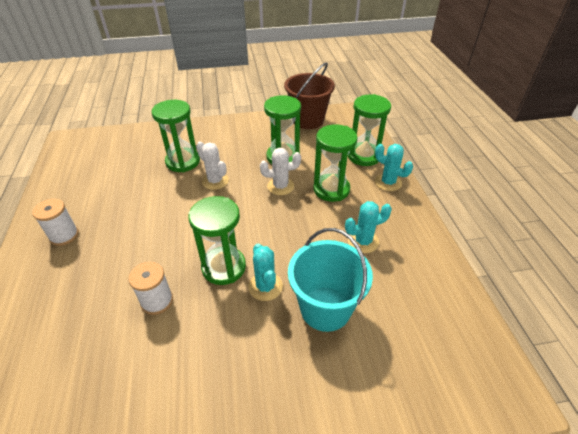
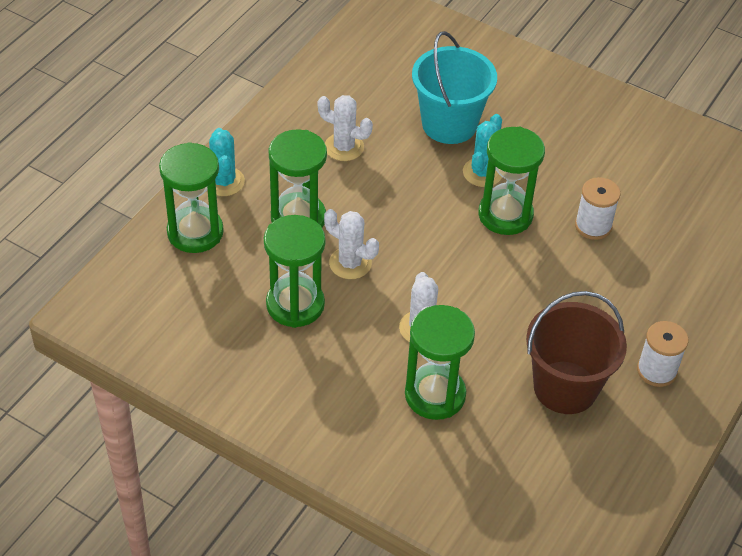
camera: 140 degrees left, 5 degrees up
brown bucket [284,62,335,129] -> brown bucket moved to [526,291,627,414]
turquoise cactus [345,201,392,253] -> white cactus [318,95,373,161]

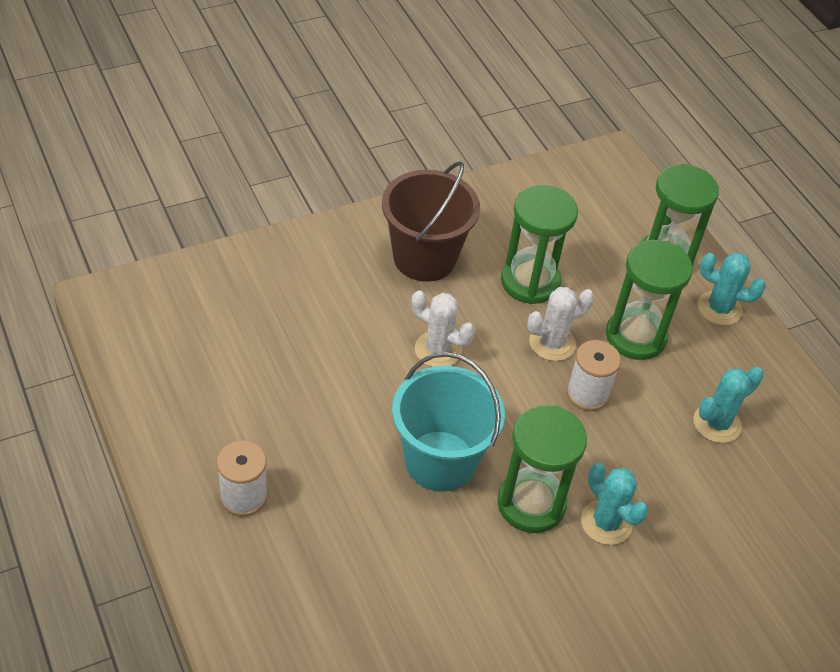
camera: 120 degrees right, 0 degrees up
white cactus [318,95,373,161] -> turquoise cactus [693,367,764,443]
green hourglass [405,305,475,420] -> none
turquoise bucket [412,31,497,144] -> turquoise bucket moved to [392,352,505,492]
brown bucket [526,291,627,414] -> brown bucket moved to [382,161,480,282]
white spool [575,177,620,240] -> white spool moved to [566,340,621,411]

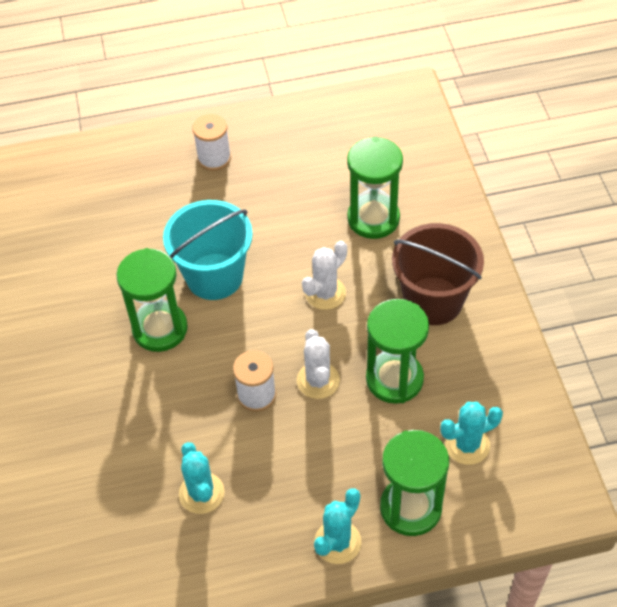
camera: 110 degrees right, 5 degrees up
turquoise cactus [581,463,648,545] -> turquoise cactus moved to [440,402,503,465]
green hourglass [606,240,693,360] -> green hourglass moved to [347,137,403,239]

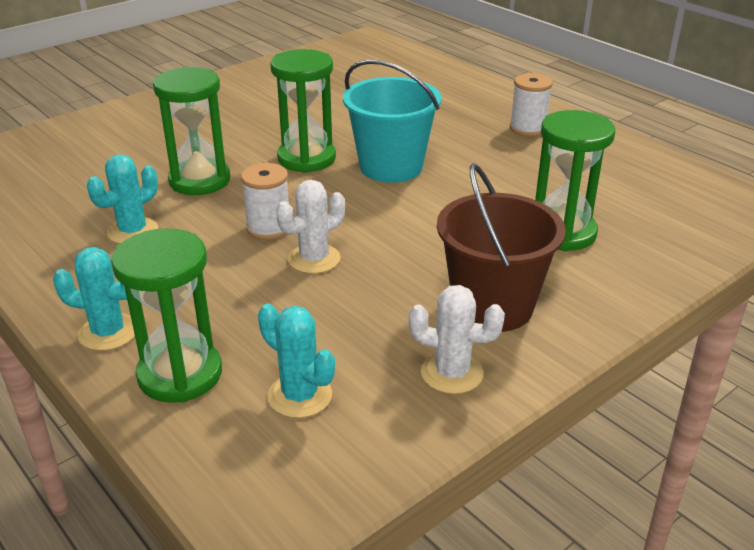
camera: 60 degrees right, 20 degrees down
white cactus [302,241,347,310] -> white cactus moved to [408,285,505,394]
green hourglass [366,299,429,404] -> green hourglass moved to [153,67,230,195]

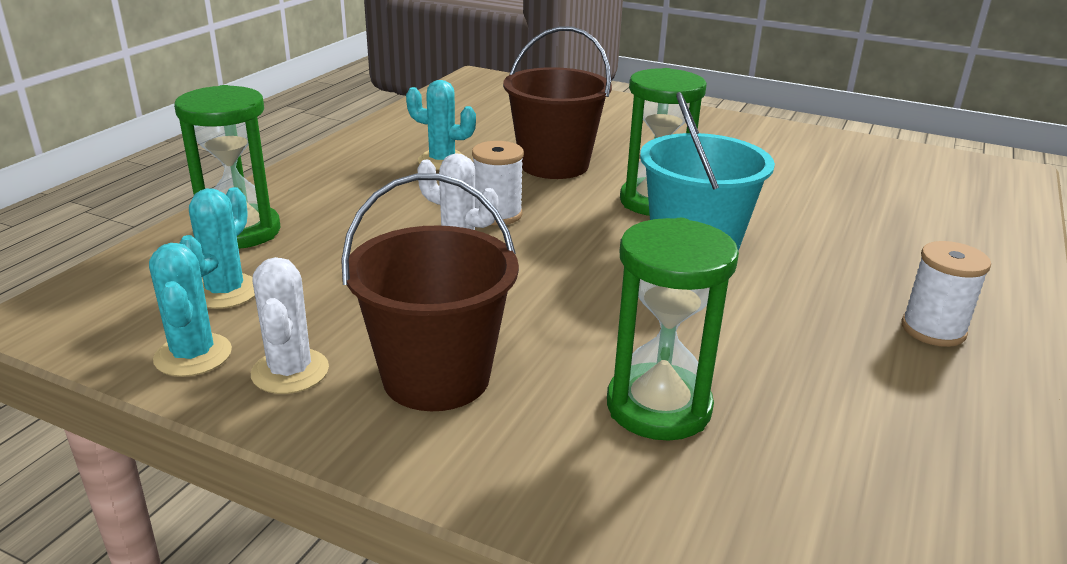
camera: 65 degrees right, 5 degrees down
turquoise cactus [53,247,135,351] -> turquoise cactus moved to [149,243,232,377]
green hourglass [153,67,230,195] -> brown bucket [503,26,612,179]

